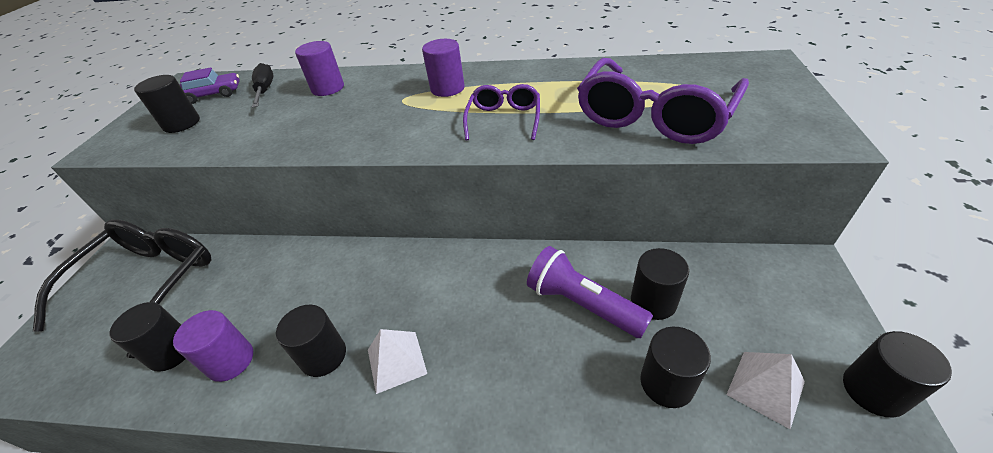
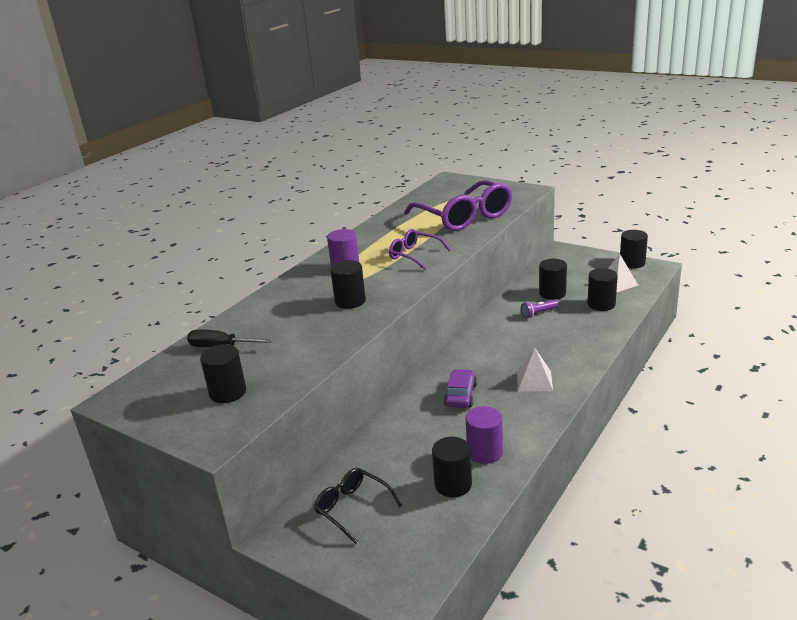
camera: 65 degrees left, 15 degrees down
black glasses [33,219,212,358] -> black glasses [314,468,402,544], size x0.53
purple car [180,67,240,104] -> purple car moved to [444,369,477,408]
black cylinder [276,305,346,377] -> black cylinder moved to [330,260,366,309]
purple cylinder [295,41,344,96] -> none
purple flashlight [527,246,653,338] -> purple flashlight [521,299,558,318], size x0.52

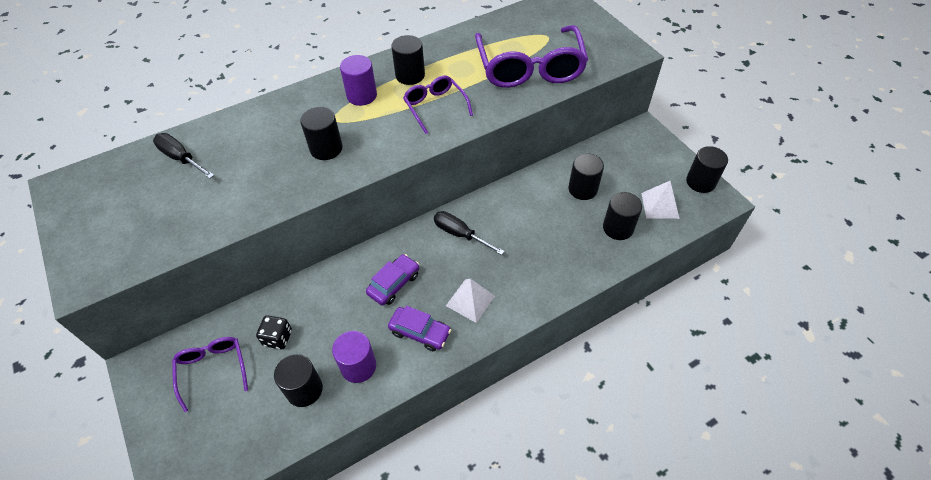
camera: 25 degrees right, 25 degrees up
black cylinder [200,344,246,403] -> black cylinder moved to [391,35,425,85]
black glasses [314,468,402,544] -> purple glasses [172,337,248,412]
purple flashlight [521,299,558,318] -> none
none -> black dice [256,315,292,349]
none -> purple car [388,306,451,351]
none -> black screwdriver [434,211,505,255]

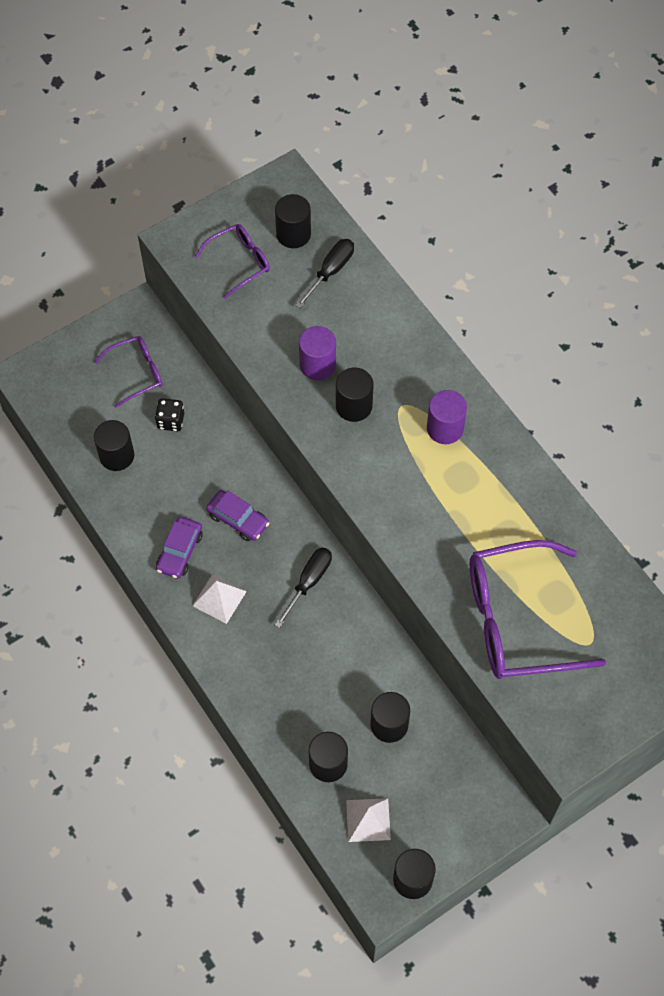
camera: 85 degrees right, 10 degrees up
purple cylinder [332,331,376,383] -> purple cylinder moved to [299,326,336,380]
black cylinder [391,35,425,85] -> black cylinder moved to [275,194,311,248]
purple glasses [403,75,473,134] -> purple glasses moved to [194,224,270,299]

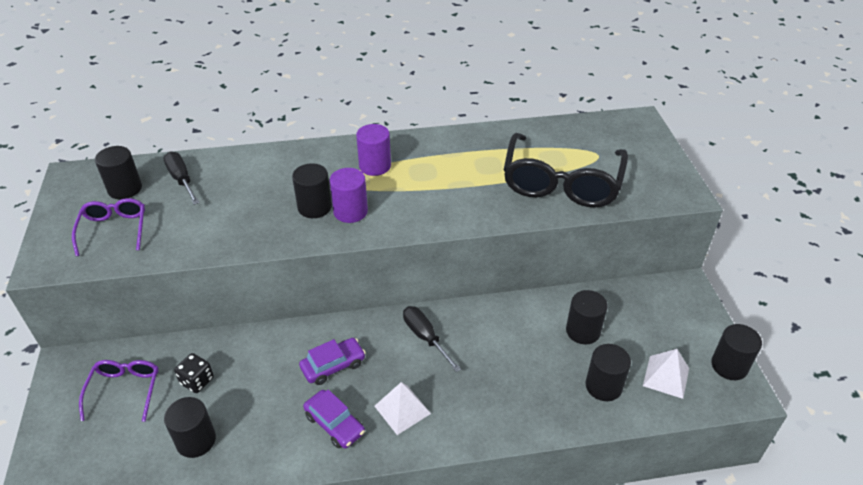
camera: 65 degrees left, 20 degrees down
purple cylinder [299,326,336,380] -> purple cylinder moved to [329,168,368,223]
purple glasses [470,540,606,679] -> black glasses [504,133,628,208]

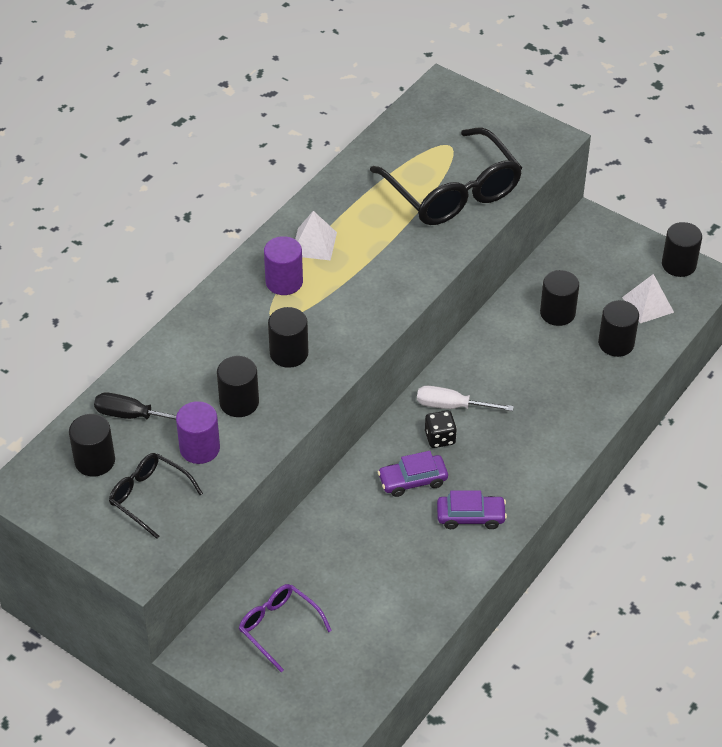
camera: 45 degrees left, 5 degrees up
purple glasses [72,198,145,256] -> black glasses [109,453,203,539]
black cylinder [164,397,216,458] -> black cylinder moved to [217,356,259,417]
black dice [174,353,214,393] -> black dice moved to [425,410,457,448]
purple car [299,338,366,385] -> purple car turned 120 degrees counterclockwise [378,451,448,497]
purple cylinder [329,168,368,223] -> purple cylinder moved to [176,401,220,464]
white pyramid [374,382,431,435] -> white pyramid moved to [295,211,337,260]
black screwdriver [403,306,461,372] -> white screwdriver [417,386,514,411]

